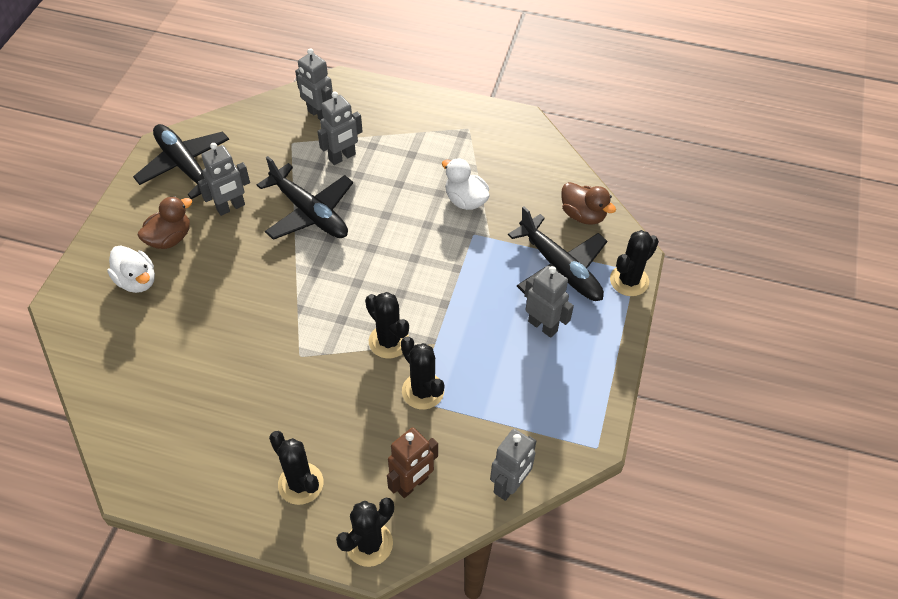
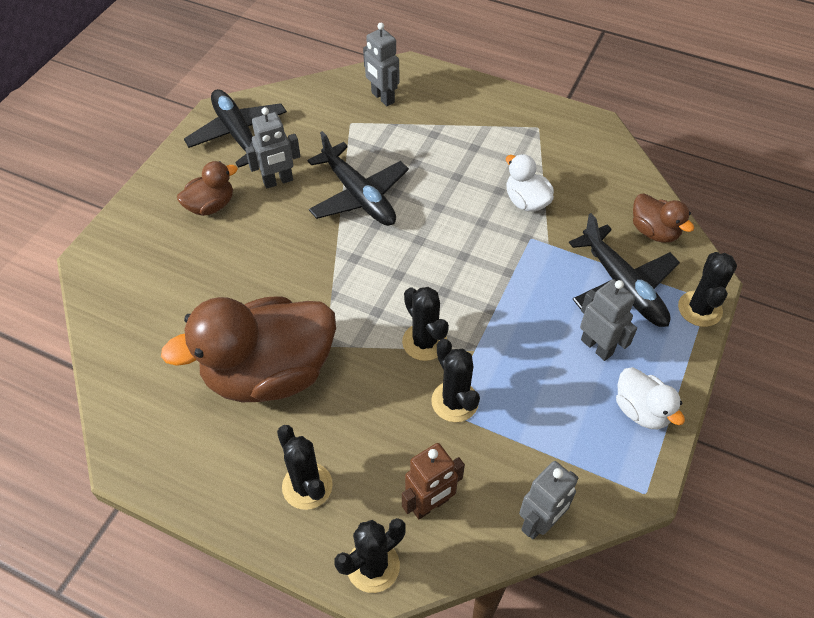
camera: 10 degrees right, 0 degrees up
white duck [107,245,155,293] -> white duck moved to [616,367,685,429]
grey robot [317,92,363,165] -> none
black cactus [610,230,659,296] -> black cactus turned 45 degrees counterclockwise [678,252,737,327]
none -> brown duck [161,296,336,402]

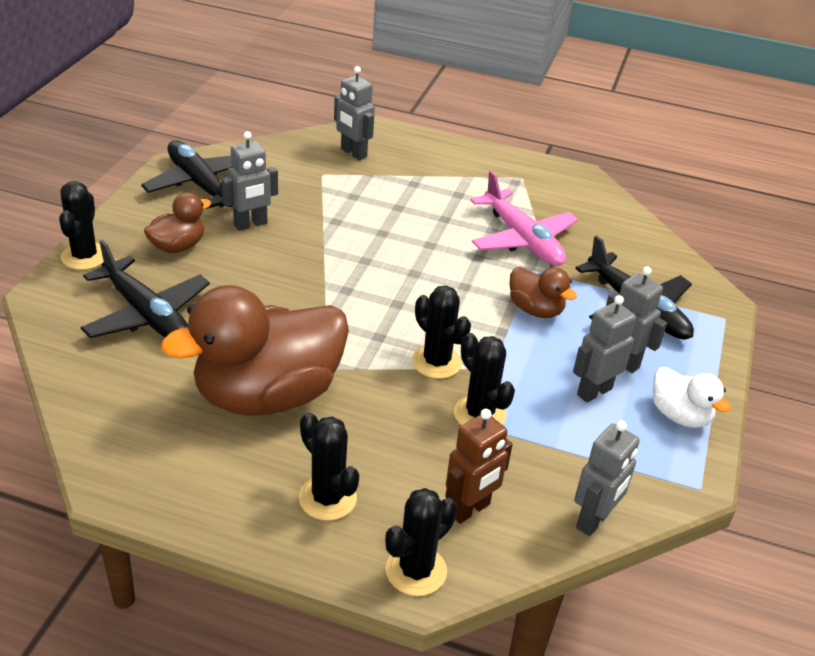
camera: 10 degrees left, 15 degrees down
black plane [307,131,409,226] -> black plane moved to [81,240,210,338]
white duck [506,154,554,212] -> pink plane [470,171,578,266]
brown duck [633,193,694,243] -> brown duck moved to [510,267,577,318]
black cactus [678,252,737,327] -> black cactus moved to [59,181,104,270]
none -> grey robot [573,295,636,403]

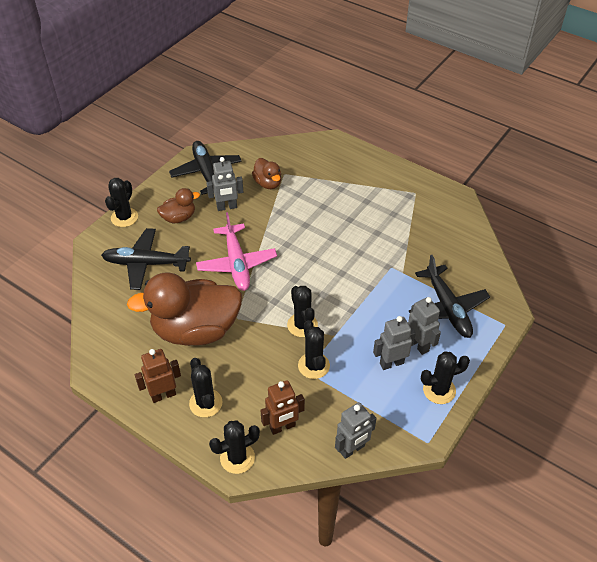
camera: 20 degrees right, 10 degrees up
black plane [81,240,210,338] -> black plane turned 120 degrees clockwise [101,228,191,290]
grey robot [334,66,375,160] -> none
pink plane [470,171,578,266] -> pink plane moved to [196,212,277,291]
brown duck [510,267,577,318] -> brown duck moved to [252,158,281,189]
white duck [653,367,731,428] -> black cactus [421,351,470,404]
none -> brown robot [135,349,181,403]

